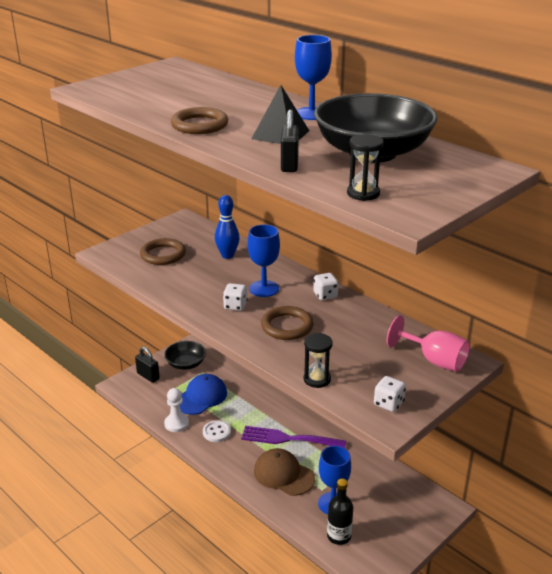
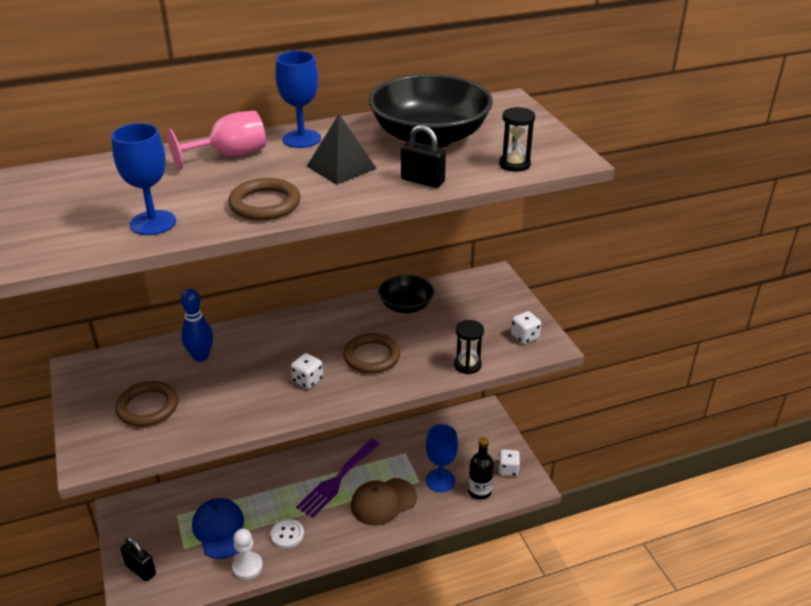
camera: 65 degrees left, 5 degrees up
black padlock [135,347,160,383] -> black padlock turned 60 degrees clockwise [120,537,156,581]
black bowl [164,341,206,370] -> black bowl moved to [378,275,434,313]
blue goblet [248,224,280,297] -> blue goblet moved to [111,123,176,235]
white dice [313,273,339,300] -> white dice moved to [498,449,520,476]
pink goblet [387,315,470,372] -> pink goblet moved to [167,111,266,170]

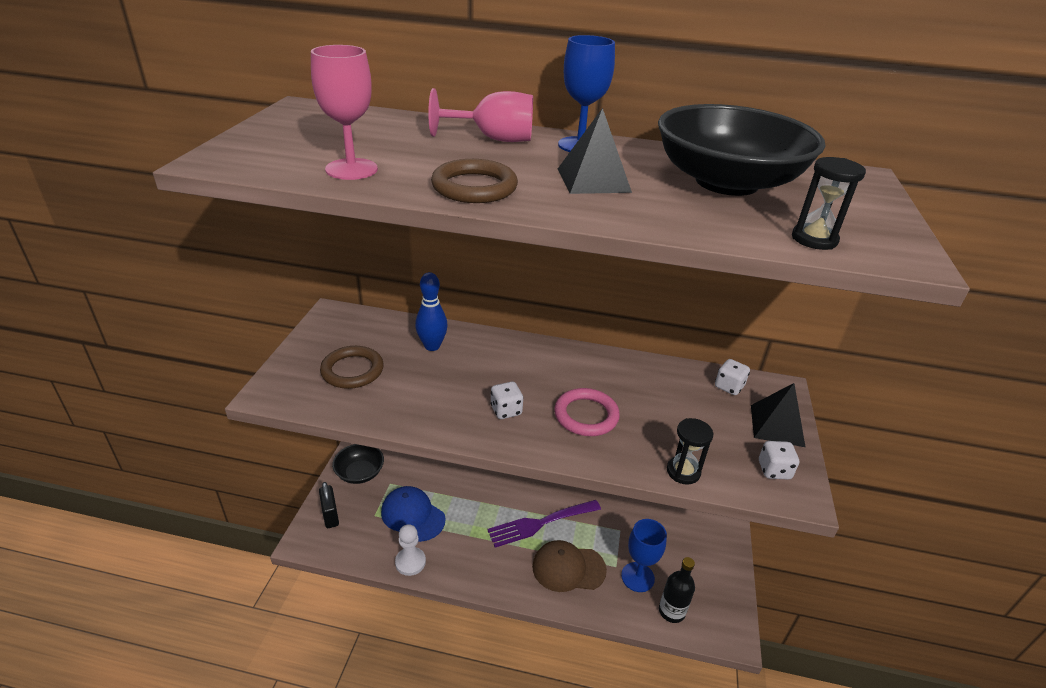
camera: 30 degrees right, 0 degrees up
blue goblet [111,123,176,235] -> pink goblet [311,45,378,180]
blue cap [192,498,244,559] -> blue cap turned 60 degrees counterclockwise [381,486,446,542]
white button [270,519,304,549] -> none
brown ring [343,333,400,374] -> pink ring [554,388,620,436]
black bowl [378,275,434,313] -> black bowl moved to [332,444,384,484]
black padlock [401,125,446,188] -> none
white dice [498,449,520,476] -> white dice moved to [715,359,750,395]
none -> black pyramid [751,383,805,447]

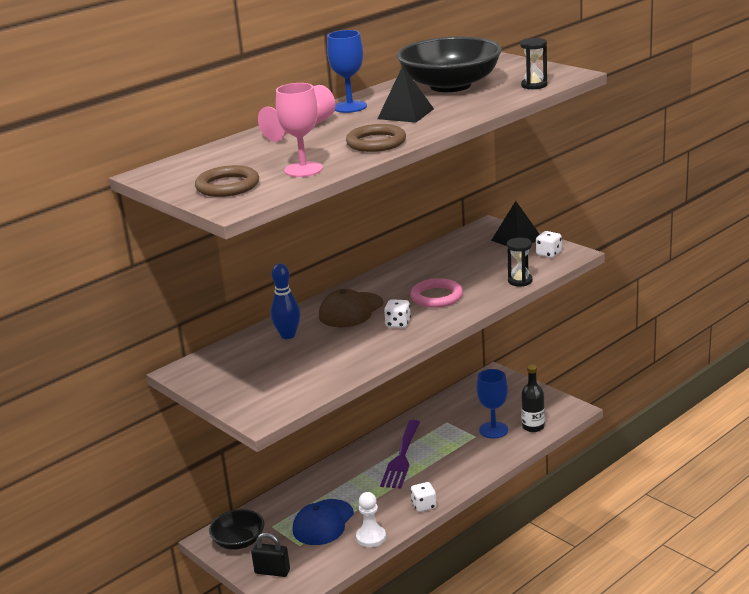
camera: 50 degrees left, 10 degrees down
brown ring [320,346,384,389] -> brown ring moved to [195,165,259,197]
blue cap [381,486,446,542] -> blue cap turned 45 degrees counterclockwise [293,499,354,545]
brown cap [532,540,607,592] -> brown cap moved to [319,289,383,327]
white dice [715,359,750,395] -> white dice moved to [411,482,437,512]

